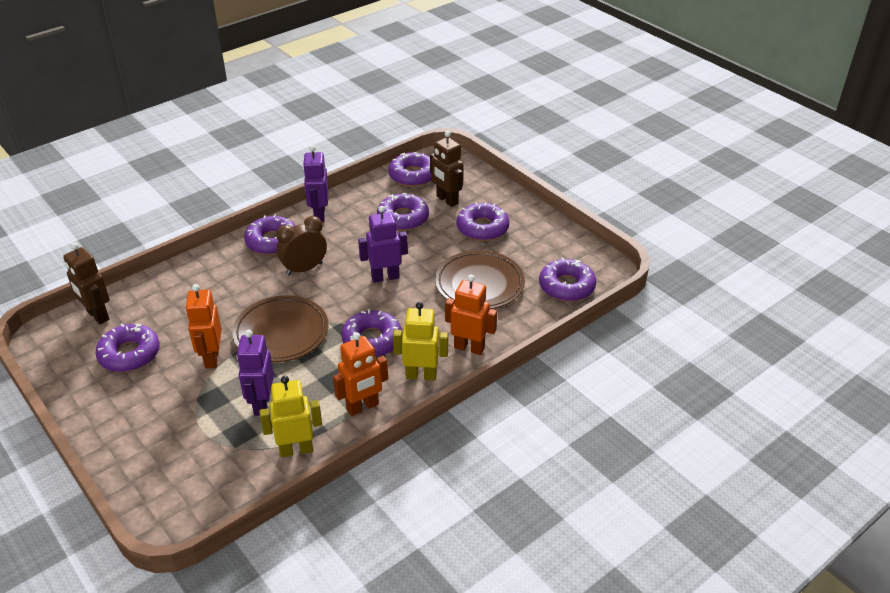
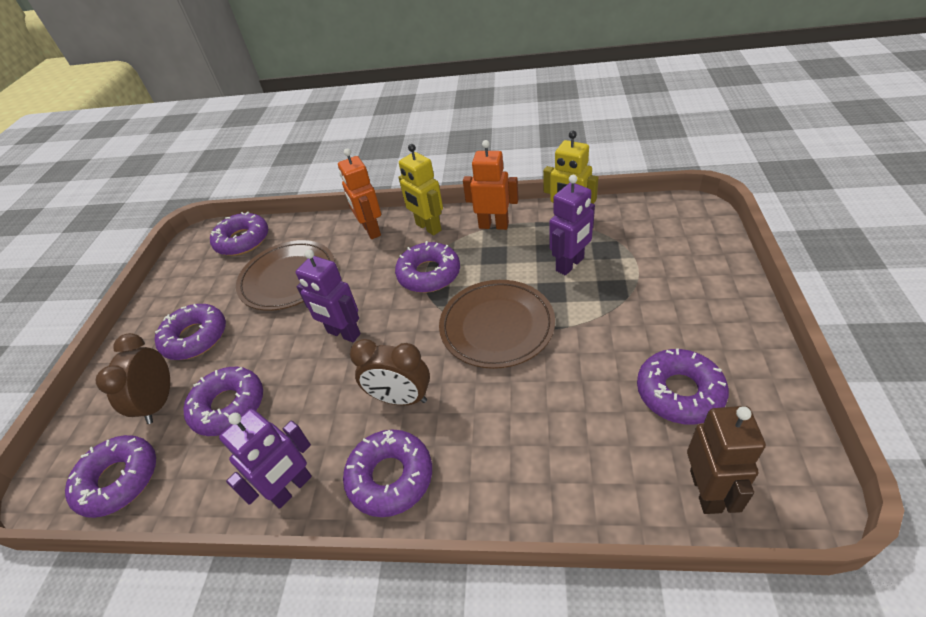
camera: 130 degrees left, 5 degrees up
orange robot [185,284,222,369] -> none
brown robot [430,131,464,207] -> brown clock [95,333,170,424]

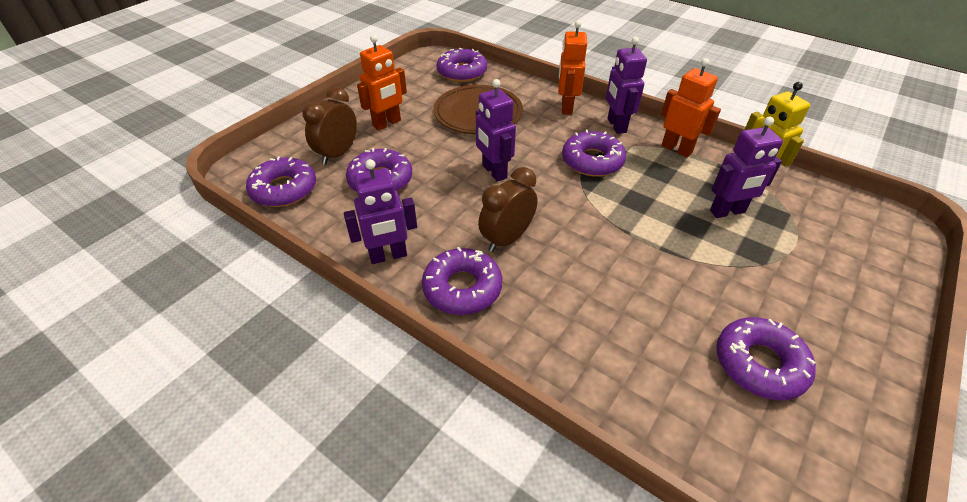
camera: 25 degrees right, 0 degrees up
purple donut [154,304,226,360] -> orange robot [357,35,407,131]
brown clock [350,339,430,406] -> brown clock turned 90 degrees clockwise [478,167,538,252]
yellow robot [398,144,443,235] -> purple robot [606,37,647,134]
brown plate [439,280,555,369] -> none
brown robot [687,406,766,514] -> none

